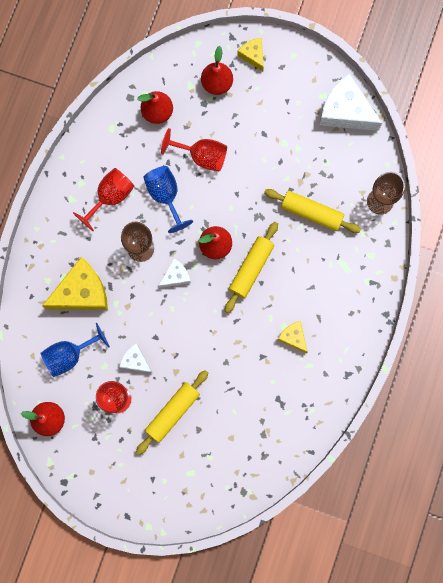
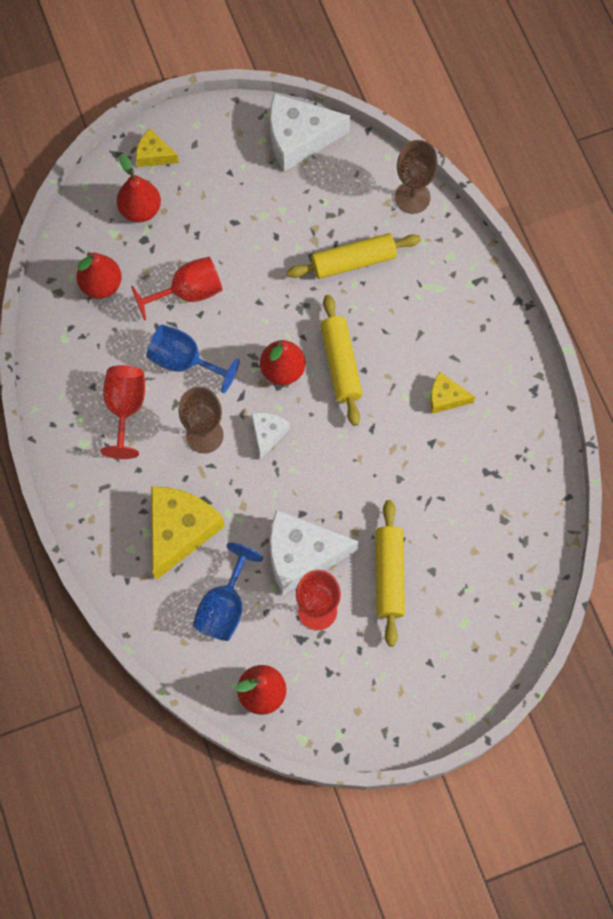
camera: 40 degrees left, 10 degrees down
white cheese [119,343,152,373] -> white cheese [270,510,359,595], size x1.93

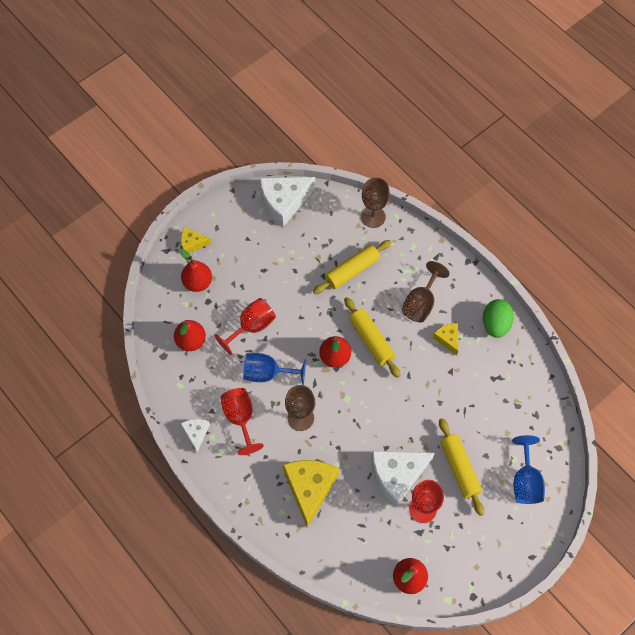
camera: 20 degrees left, 5 degrees down
blue goblet [193,543,263,641] -> blue goblet moved to [512,435,545,504]
white cheese [251,412,290,460] -> white cheese moved to [180,419,210,452]
yellow cheese [430,372,475,414] -> yellow cheese turned 75 degrees clockwise [433,323,458,355]
none -> brown goblet [402,261,450,322]
none -> green egg [483,299,514,338]

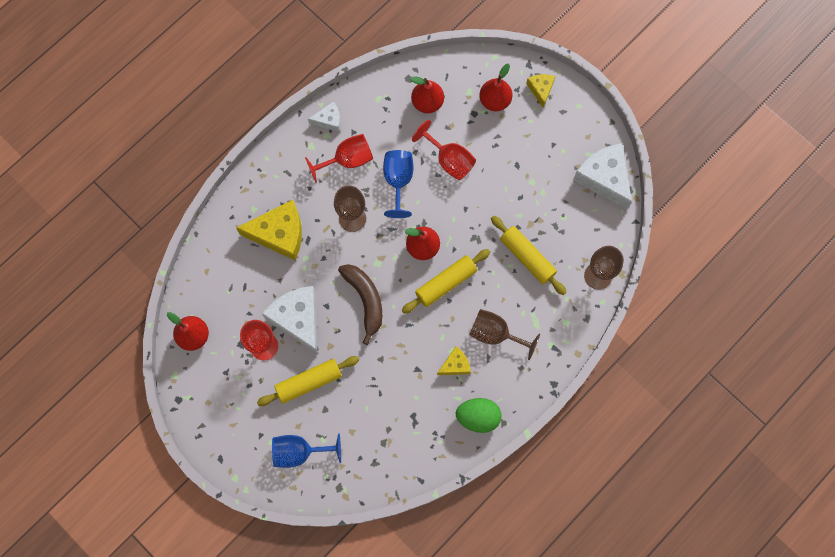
camera: 85 degrees right, 10 degrees up
none -> brown banana [338,264,382,345]

